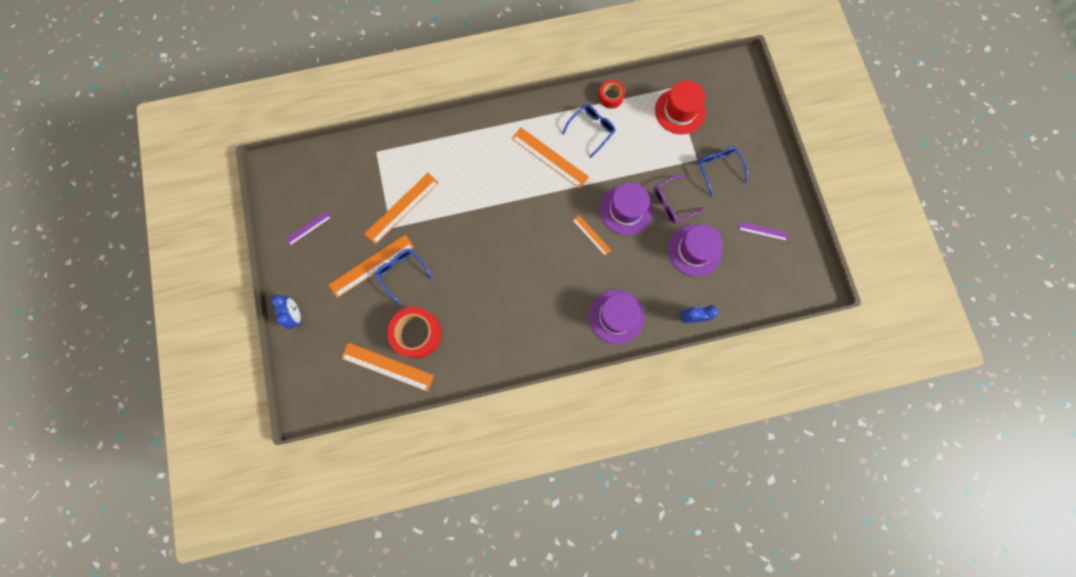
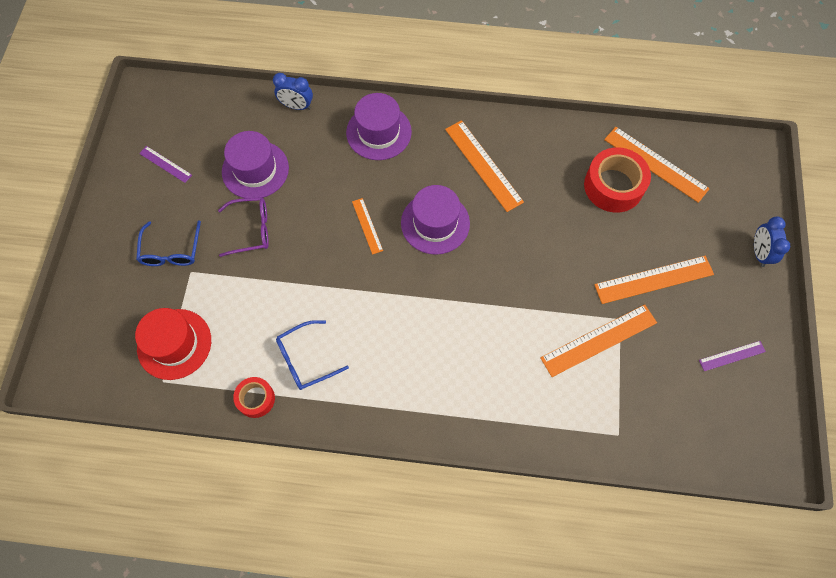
camera: 160 degrees left, 10 degrees down
blue glasses [375,249,434,305] -> none
orange ruler [511,128,589,189] -> orange ruler moved to [445,120,524,212]
purple hat [600,183,653,235] -> purple hat moved to [401,185,470,255]

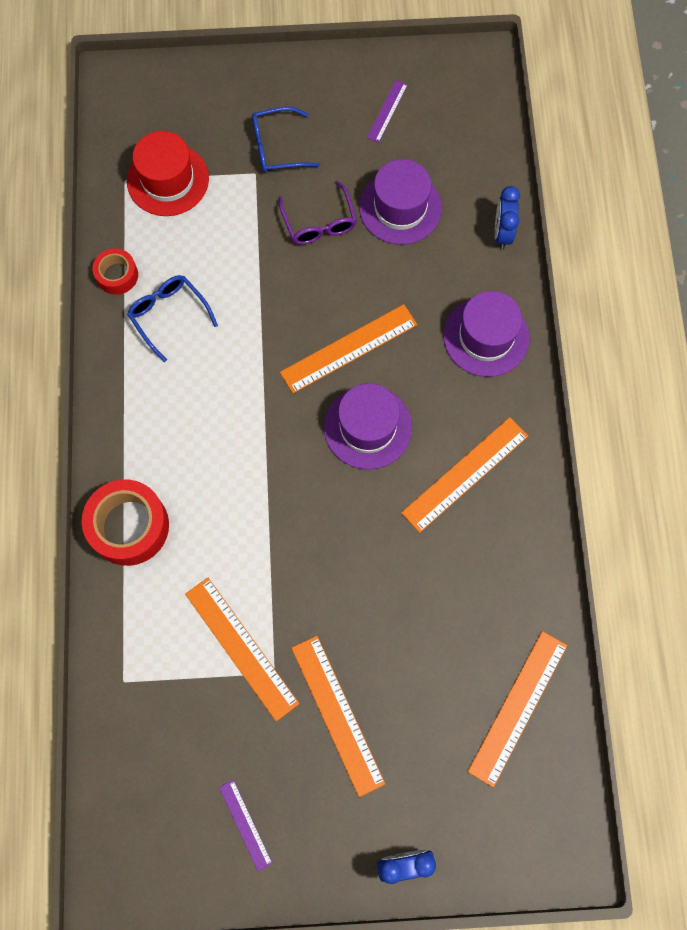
camera: 80 degrees right, 5 degrees up
orange ruler [352,198,383,255] -> orange ruler [280,304,417,393], size x1.84
red tape [584,147,651,213] -> red tape moved to [82,479,169,566]

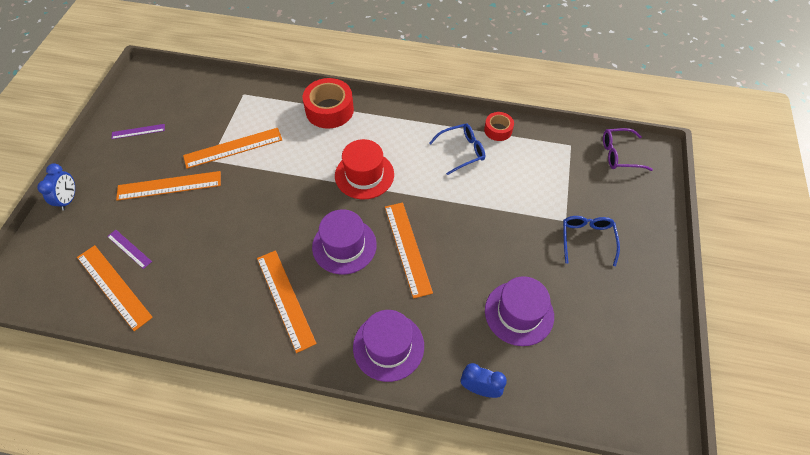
camera: 105 degrees right, 15 degrees down
red hat [127,131,209,216] -> red hat moved to [335,139,394,199]
purple glasses [279,181,357,245] -> purple glasses moved to [603,128,653,171]
purple ruler [367,80,408,142] -> purple ruler moved to [107,230,152,269]

